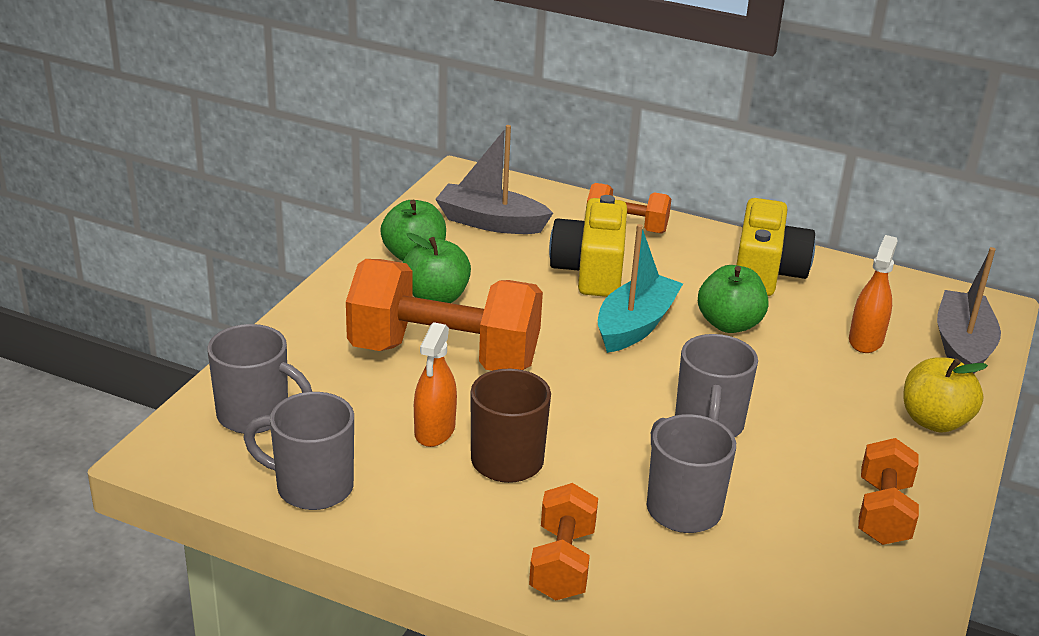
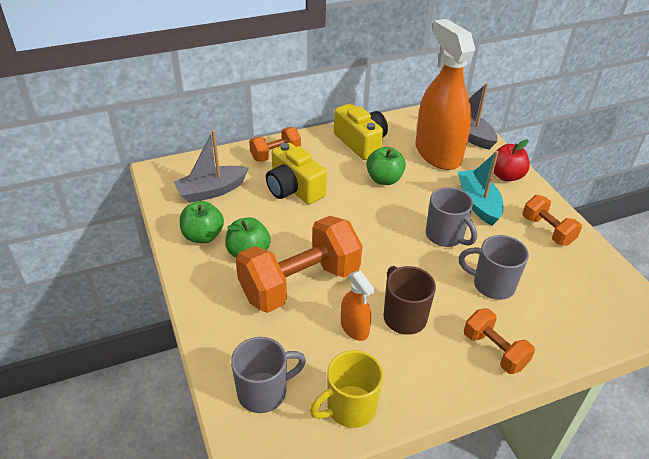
camera: 45 degrees left, 10 degrees up
grey mug [243,392,354,510] -> yellow mug [310,350,384,428]
turquoise boat [598,224,683,353] -> turquoise boat moved to [458,151,503,226]
orange spray bottle [849,235,898,353] -> orange spray bottle [415,19,476,170], size x2.27
yellow apple [903,357,988,433] -> red apple [492,140,530,182]

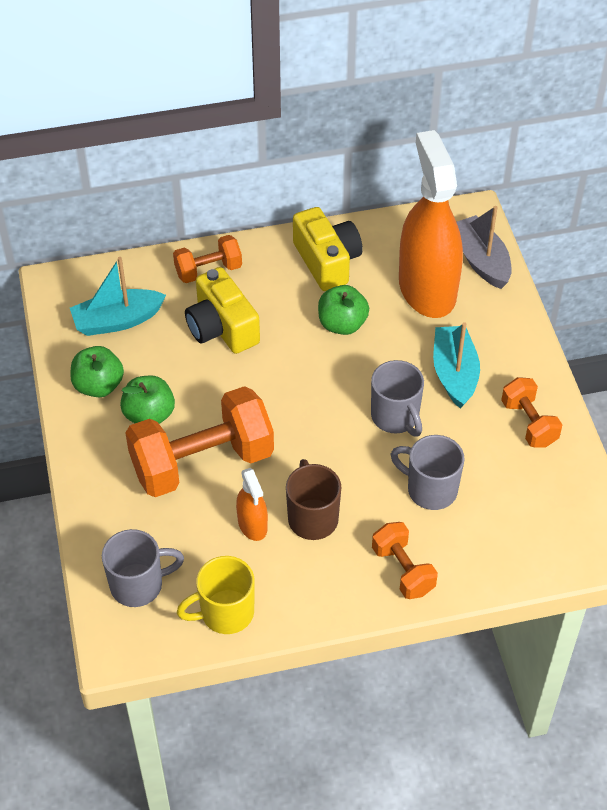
camera: 10 degrees right, 10 degrees up
grey boat [174,130,248,203] -> turquoise boat [70,257,166,336]
red apple [492,140,530,182] -> none

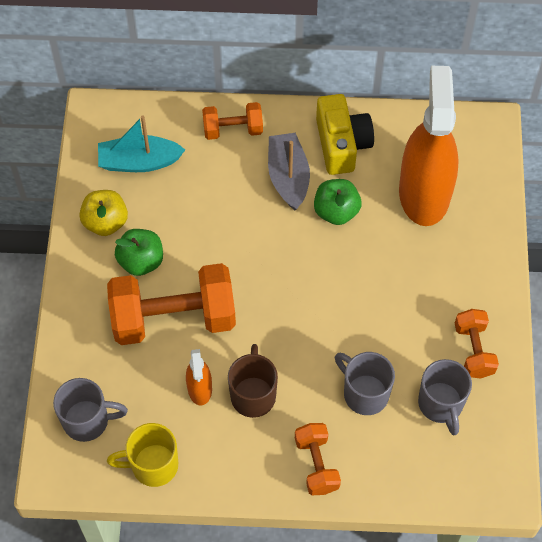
camera: 15 degrees right, 10 degrees up
green apple [70,346,124,397] -> yellow apple [79,190,128,236]
yellow camera [185,267,260,354] -> none
grey mug [371,360,424,437] -> grey mug moved to [418,359,472,435]
turquoise boat [433,322,480,409] -> none
grey boat [457,206,512,289] -> grey boat moved to [268,133,310,210]

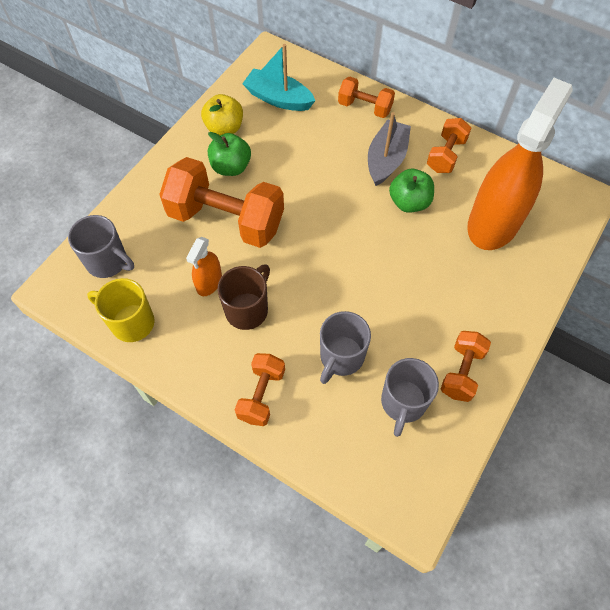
camera: 30 degrees right, 0 degrees up
yellow camera [316,94,374,175] -> orange dumbbell [427,118,471,173]
grey mug [335,352,395,415] -> grey mug turned 135 degrees counterclockwise [320,311,371,384]

